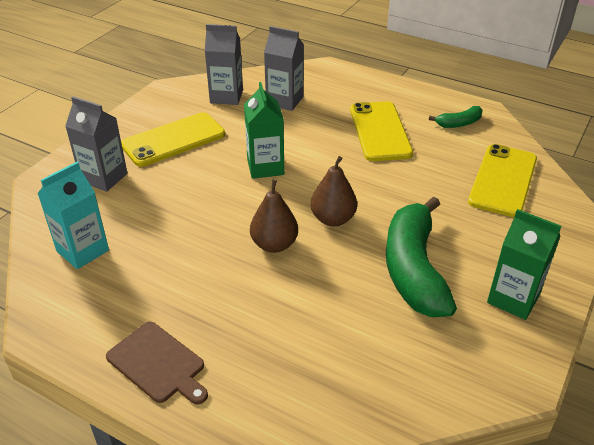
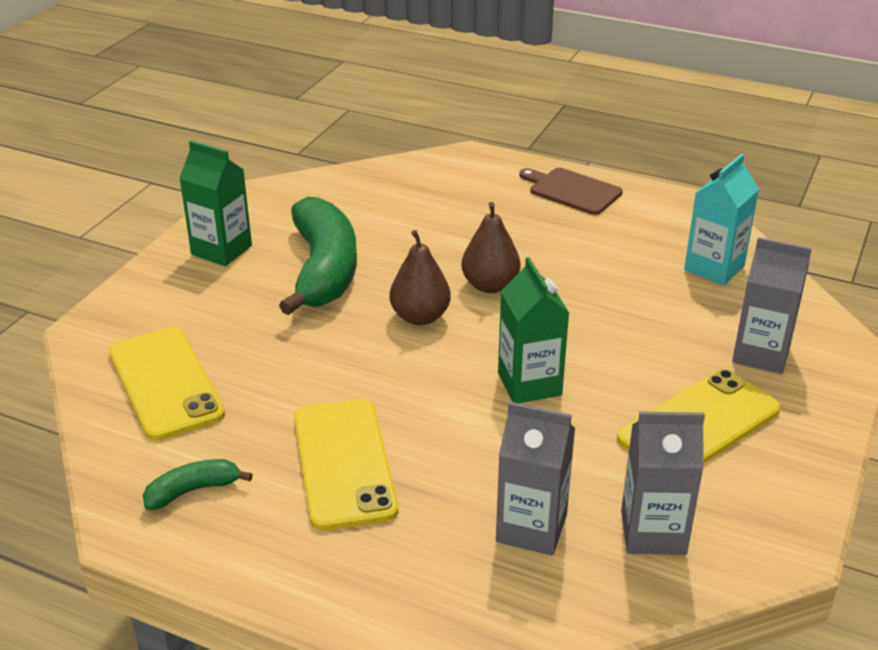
camera: 175 degrees right, 5 degrees down
yellow phone [468,144,537,217] -> yellow phone turned 45 degrees counterclockwise [109,327,225,441]

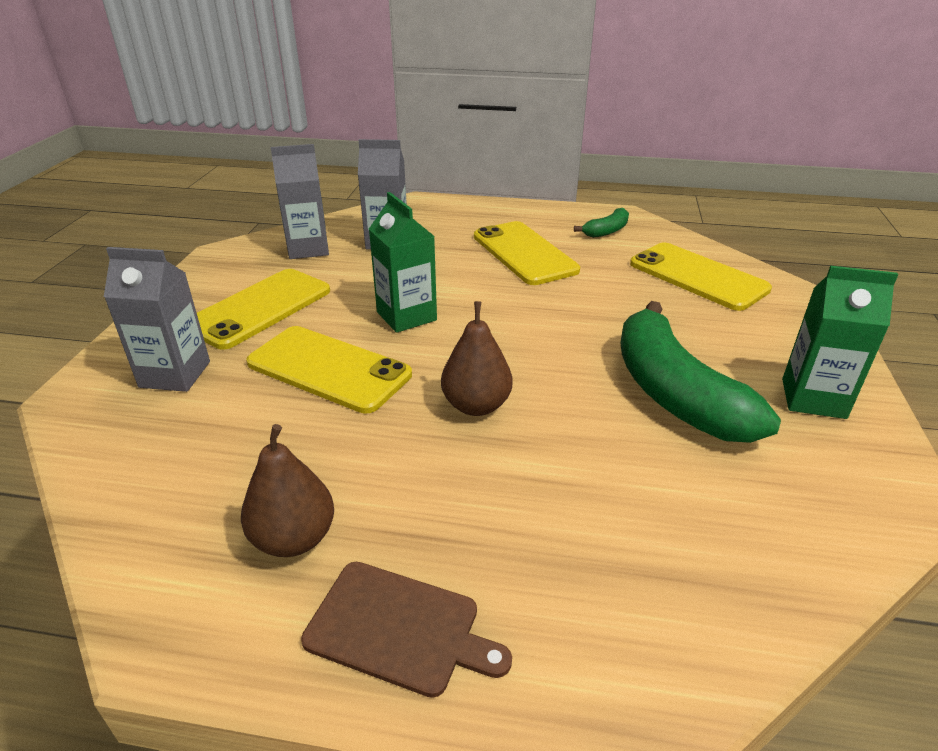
camera: 165 degrees right, 0 degrees up
brown pear [390,230,451,325] -> brown pear moved to [241,424,334,557]
turquoise carton [684,154,759,285] -> none
none -> yellow phone [246,326,412,413]

